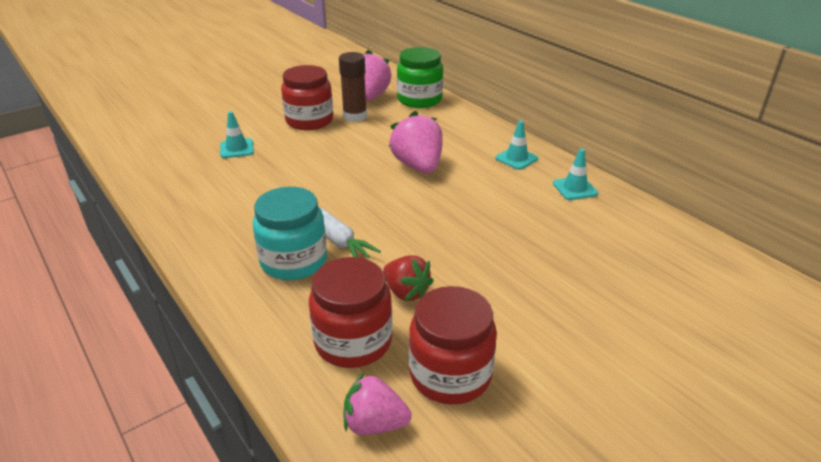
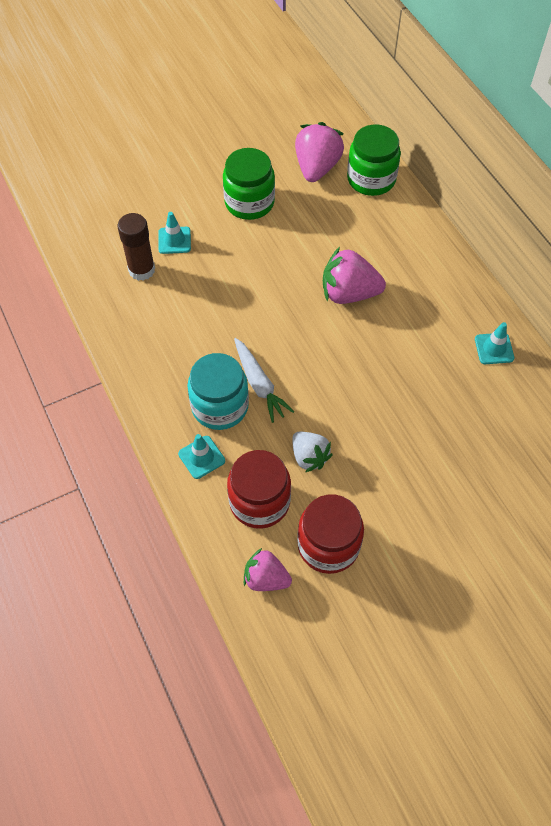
camera: 10 degrees right, 25 degrees up
red jar [281,65,333,130] -> green jar [223,148,275,220]
brown glue stick [339,52,367,122] -> brown glue stick moved to [117,213,155,281]
red strawberry [383,255,434,301] -> white strawberry [292,432,333,472]
pink strawberry [389,111,443,173] -> pink strawberry turned 75 degrees counterclockwise [323,247,386,304]
turquoise traffic cone [495,120,538,170] -> turquoise traffic cone moved to [178,434,225,479]

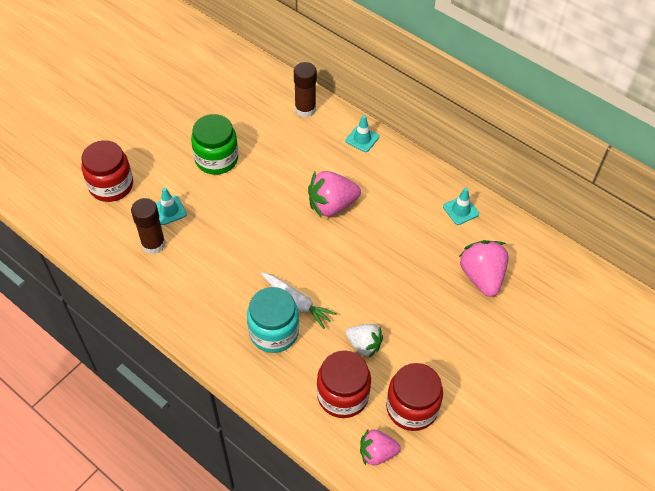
camera: 25 degrees left, 5 degrees down
turquoise traffic cone [178,434,225,479] -> turquoise traffic cone moved to [346,115,379,152]
pink strawberry [295,122,344,182] -> pink strawberry moved to [459,240,508,297]
green jar [347,124,401,196] -> brown glue stick [294,62,317,118]
none -> red jar [81,140,133,202]

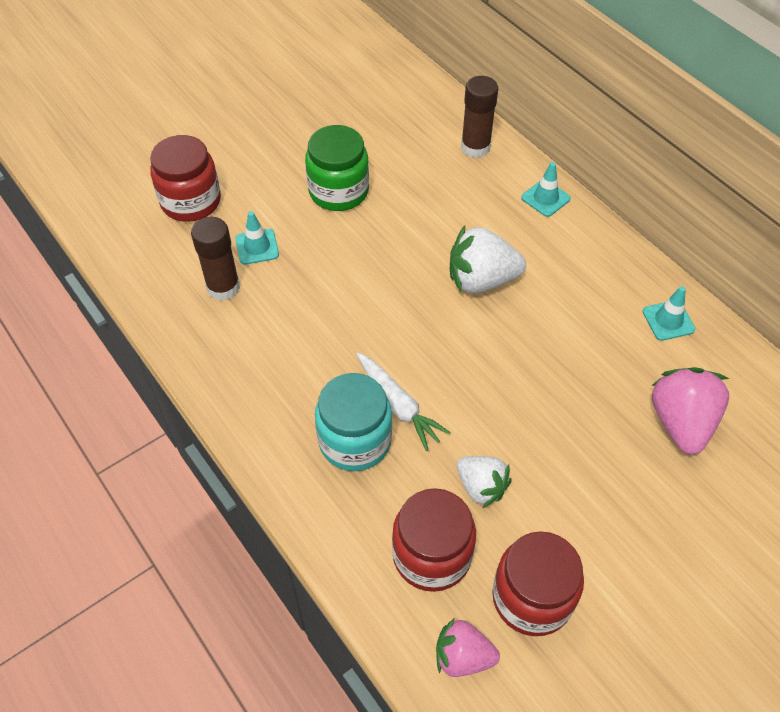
camera: 15 degrees right, 0 degrees up
pink strawberry [308,171,361,217] -> white strawberry [450,226,526,294]

